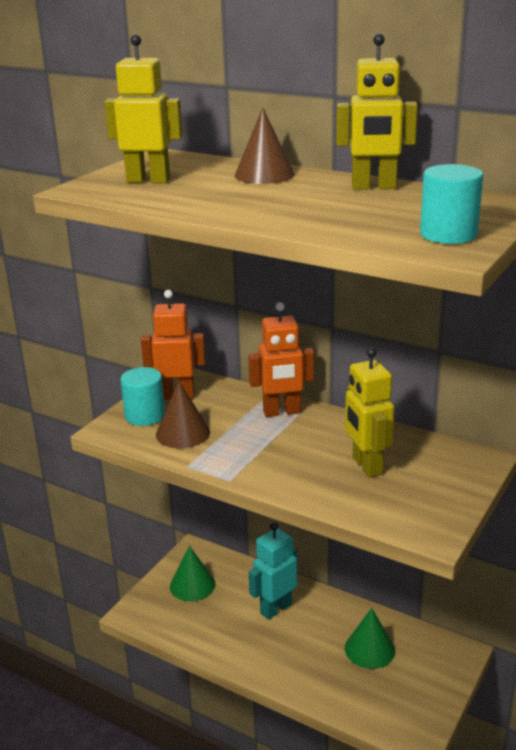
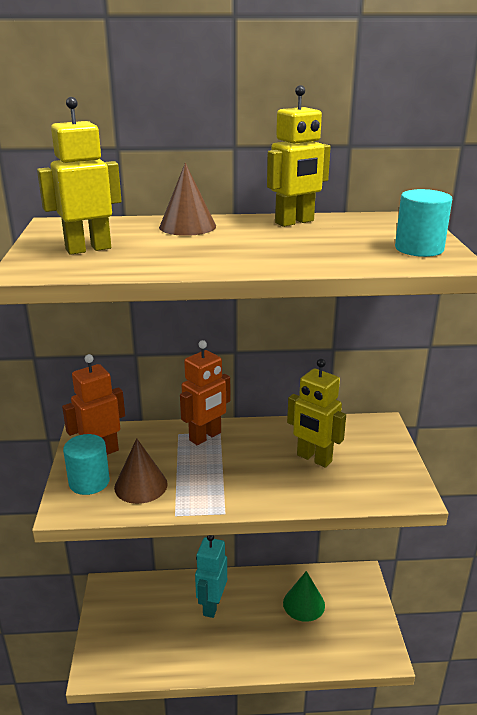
camera: 35 degrees left, 0 degrees up
green cone [170,546,216,601] -> none

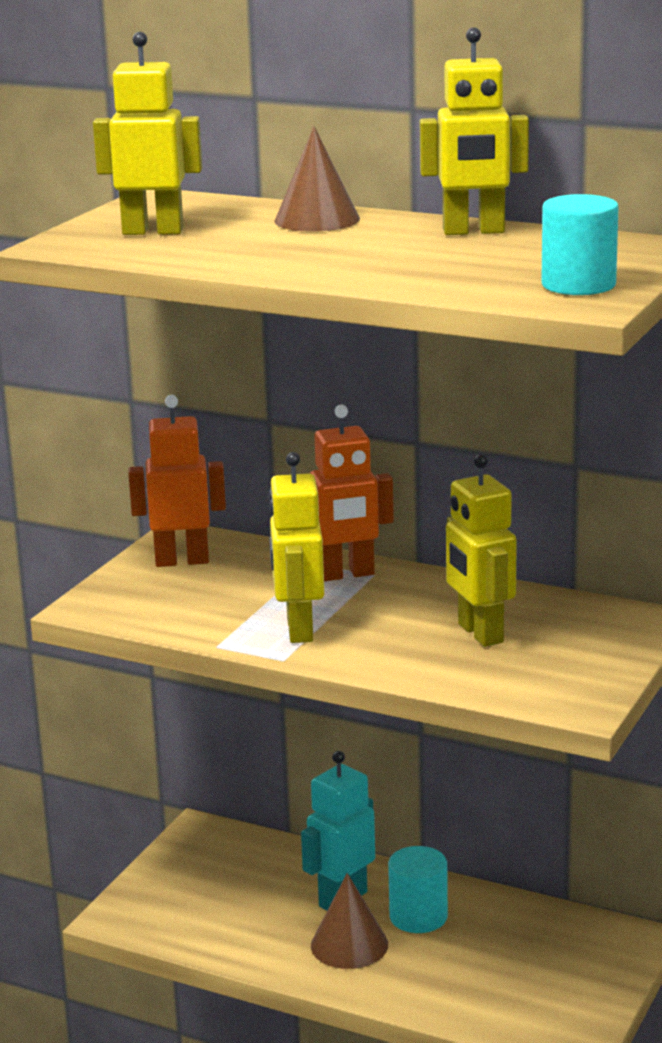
camera: 30 degrees right, 5 degrees down
turquoise cylinder [63,434,110,495] -> turquoise cylinder moved to [388,846,448,933]
brown cone [114,438,168,504] -> brown cone moved to [311,873,388,969]
green cone [283,571,325,622] -> none
none -> yellow robot [268,452,325,643]

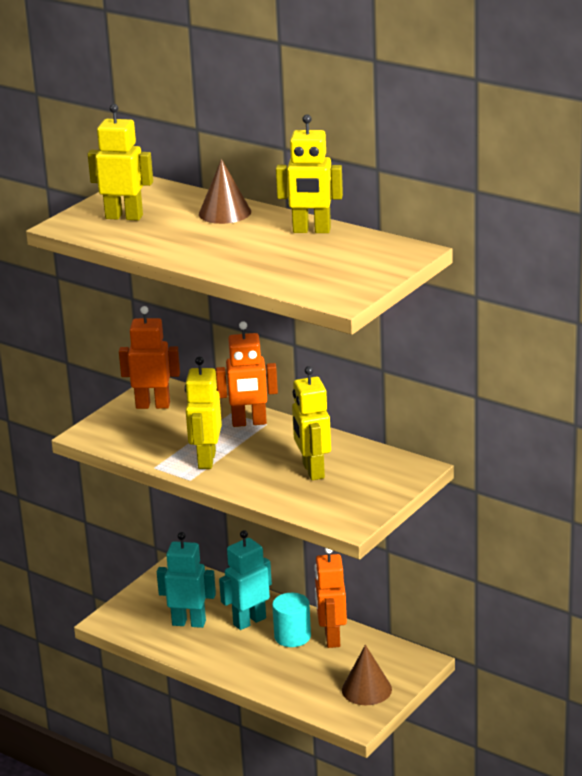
camera: 10 degrees right, 5 degrees up
brown cone [311,873,388,969] -> brown cone moved to [342,645,392,705]
turquoise cylinder [541,194,619,295] -> none
none -> turquoise robot [157,532,216,628]
none -> orange robot [314,548,347,648]

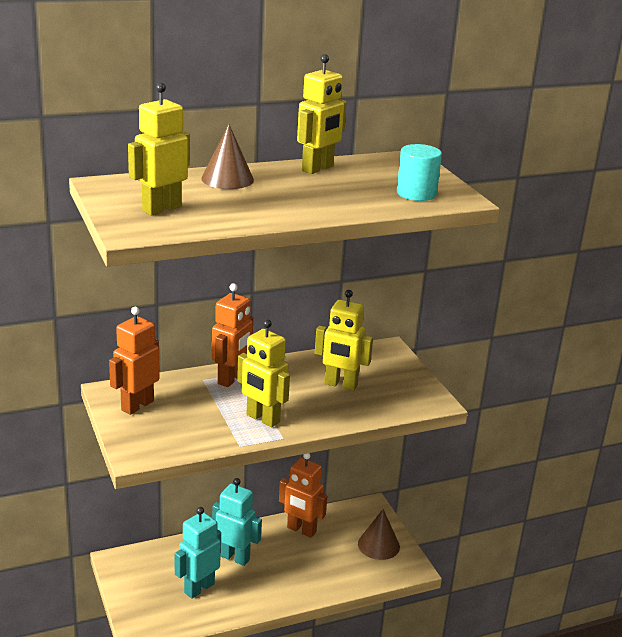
camera: 60 degrees left, 0 degrees up
turquoise robot [219,530,272,630] -> turquoise robot turned 120 degrees clockwise [212,478,262,566]
turquoise cylinder [272,593,311,647] -> turquoise cylinder moved to [397,144,442,201]

